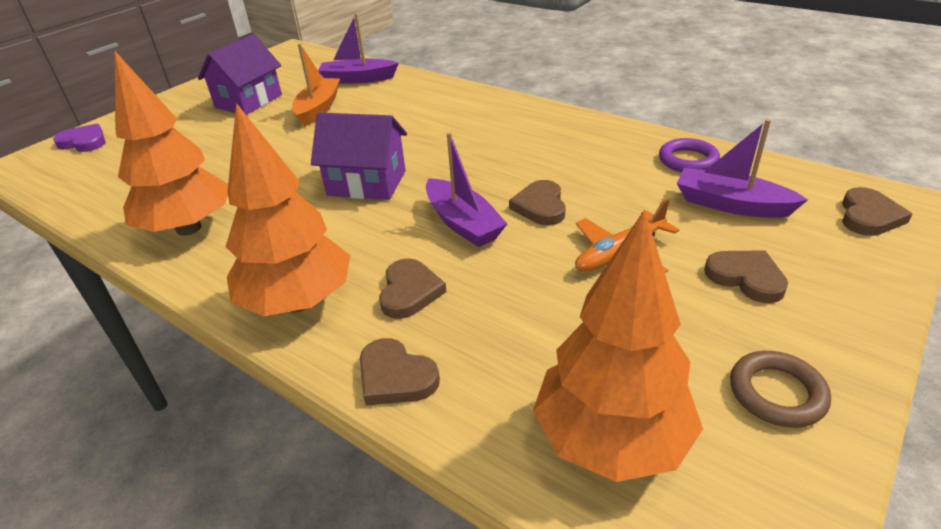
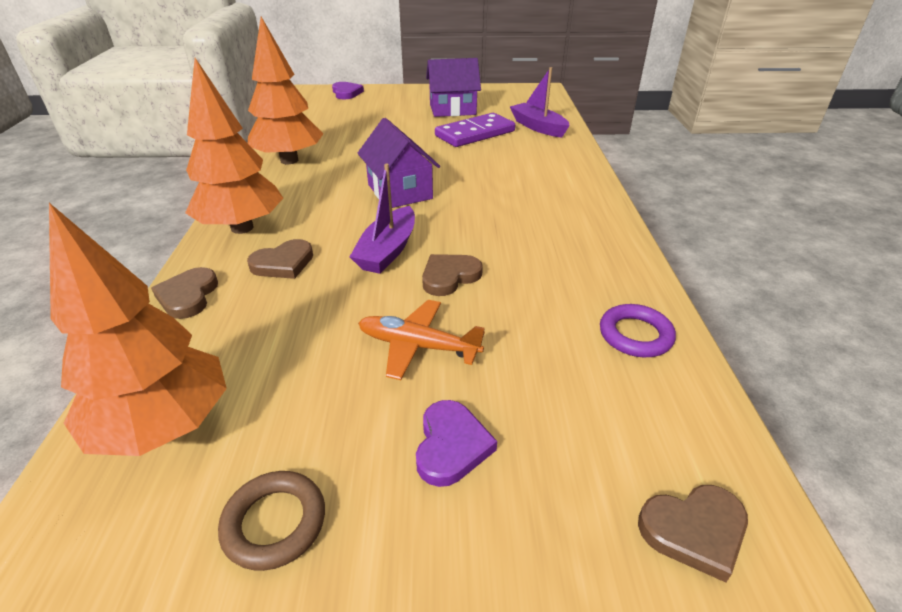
camera: 50 degrees right, 0 degrees up
orange boat [292,44,340,127] -> purple domino [435,113,515,147]
purple boat [677,119,808,218] -> none
brown heart [704,250,788,303] -> purple heart [416,400,497,487]

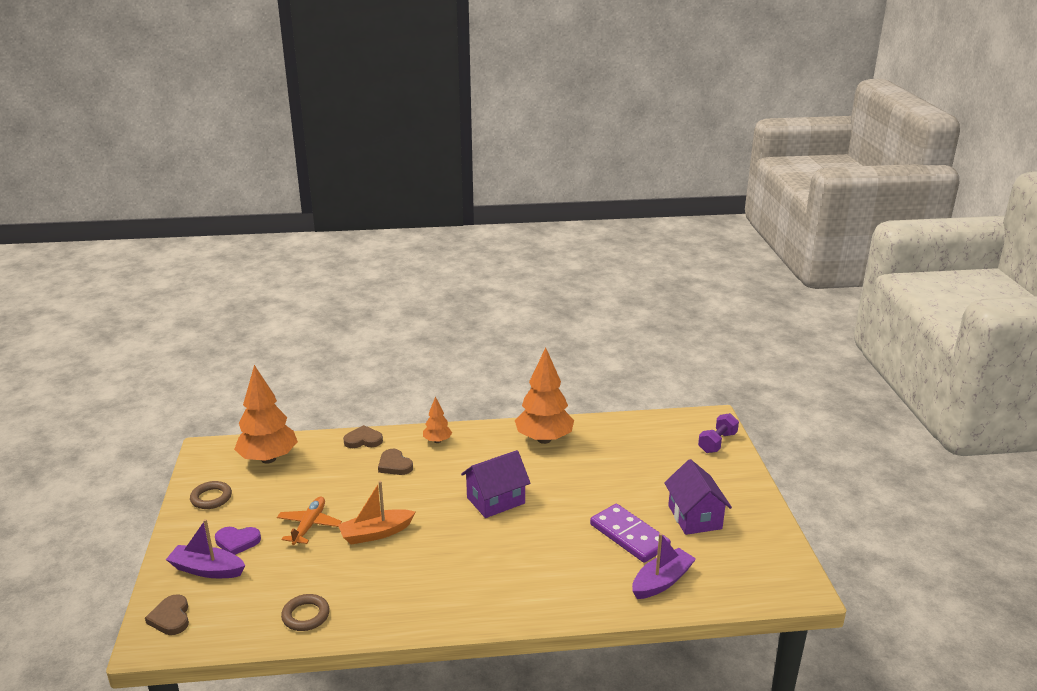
camera: 85 degrees right, 10 degrees down
orange tree [185,58,283,234] -> orange tree [423,396,452,443], size x0.50
purple heart [332,82,364,99] -> purple dumbbell [698,413,739,453]
purple boat [350,164,415,274] -> purple boat moved to [166,519,246,578]
brown heart [422,254,483,296] -> orange boat [338,481,415,545]
purple ring [600,304,676,357] -> brown ring [281,594,330,631]

